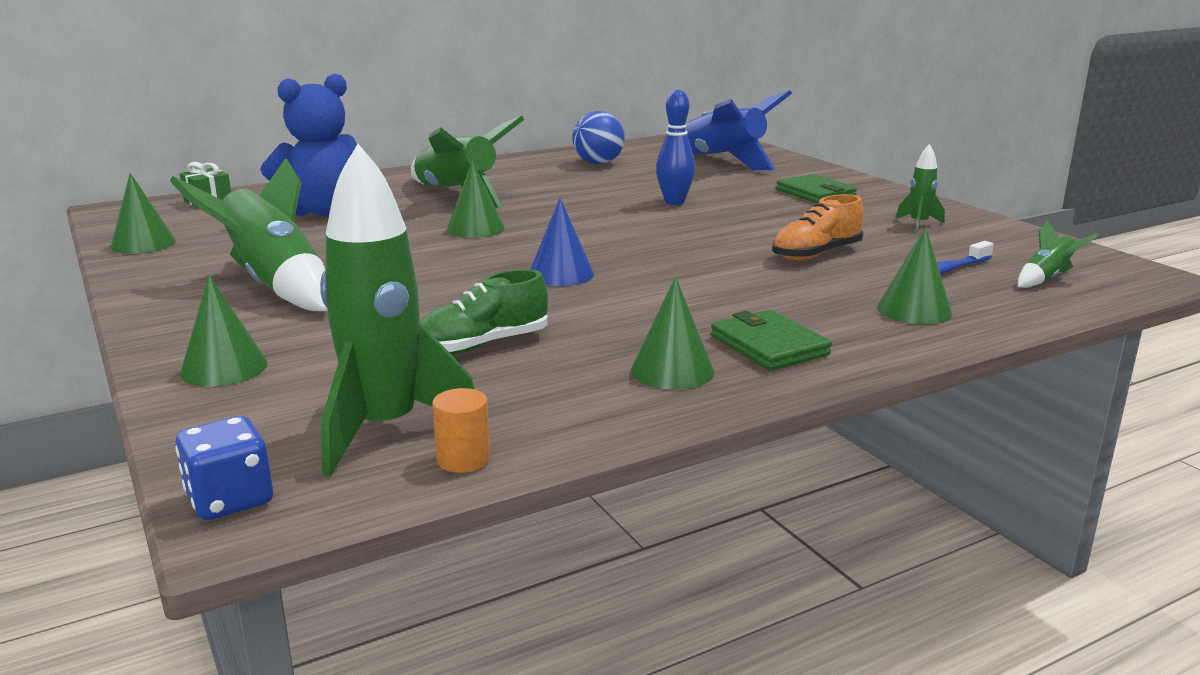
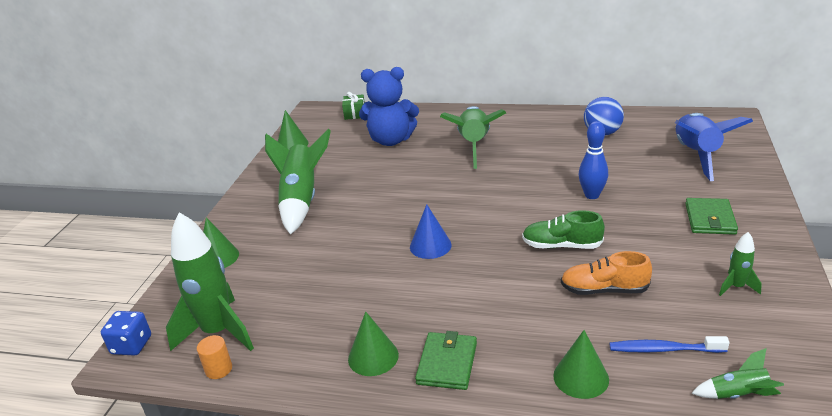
camera: 45 degrees right, 10 degrees up
green shoe [420,269,548,354] -> green shoe moved to [522,210,605,249]
green cone [447,160,505,238] -> none

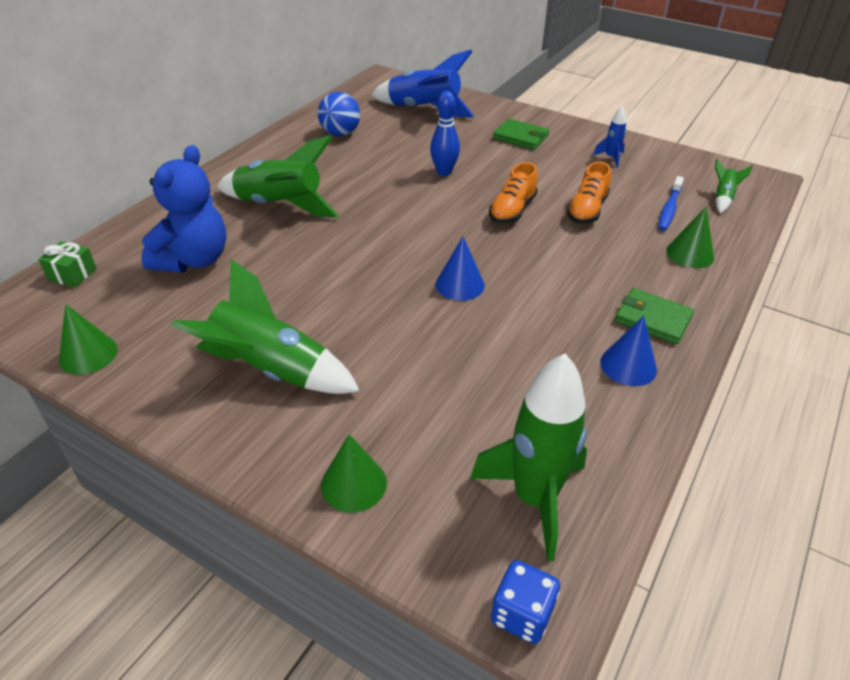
camera: 75 degrees left, 10 degrees up
orange cylinder [197,335,232,379] -> none
green cone [348,311,399,376] -> blue cone [600,316,657,386]
green shoe [522,210,605,249] -> orange shoe [489,162,538,224]
green rocket [719,232,762,296] -> blue rocket [593,106,626,168]

